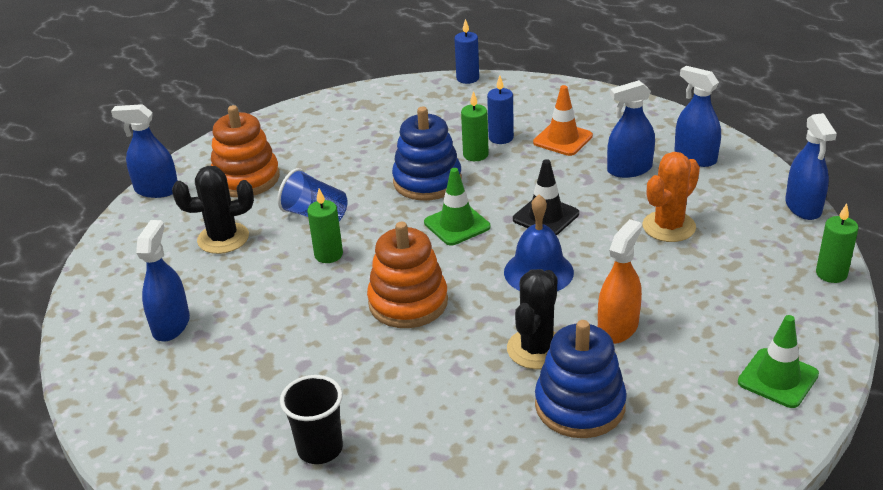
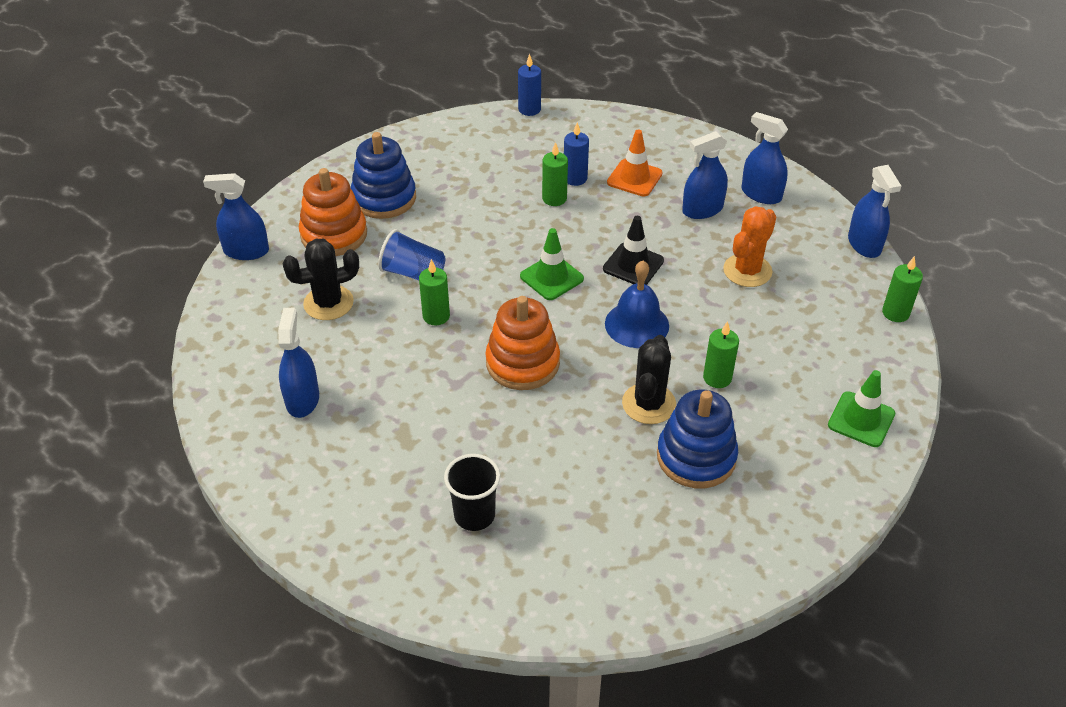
camera: 10 degrees left, 10 degrees up
blue stacking toy [392,106,462,201] -> blue stacking toy moved to [351,132,416,219]
orange spray bottle [598,219,642,344] -> green candle [703,321,739,388]

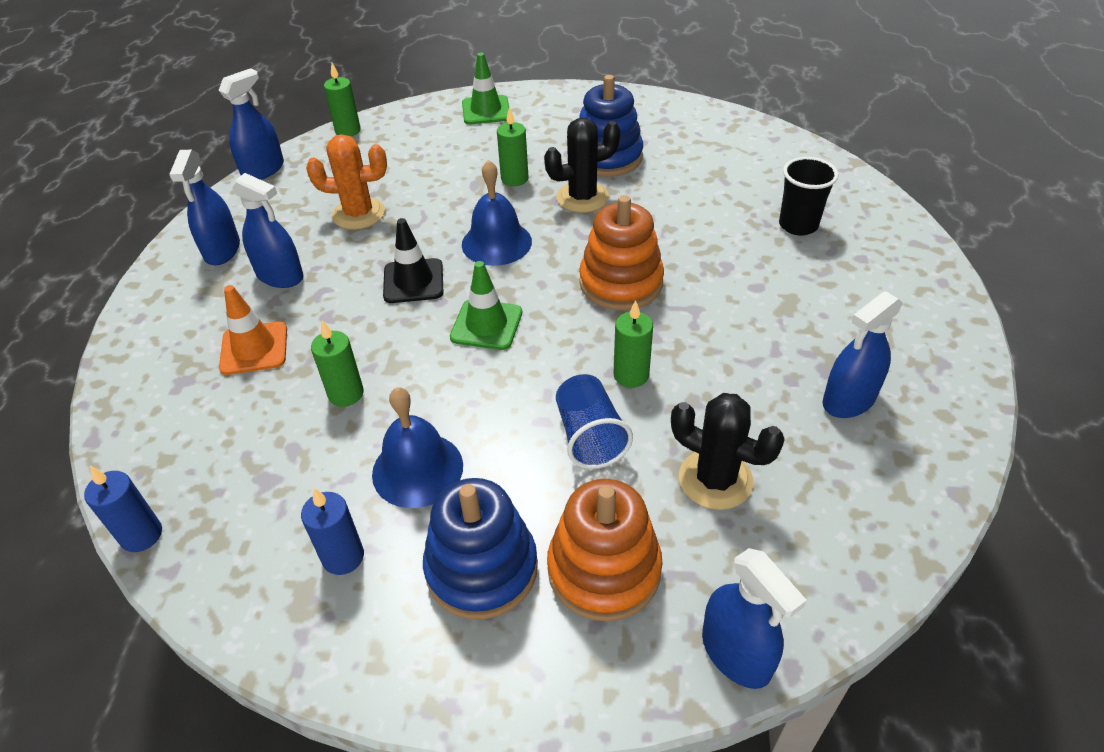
camera: 125 degrees left, 0 degrees up
blue candle [564,122,589,186] -> blue candle moved to [301,488,364,575]
none -> blue bell [372,387,463,508]

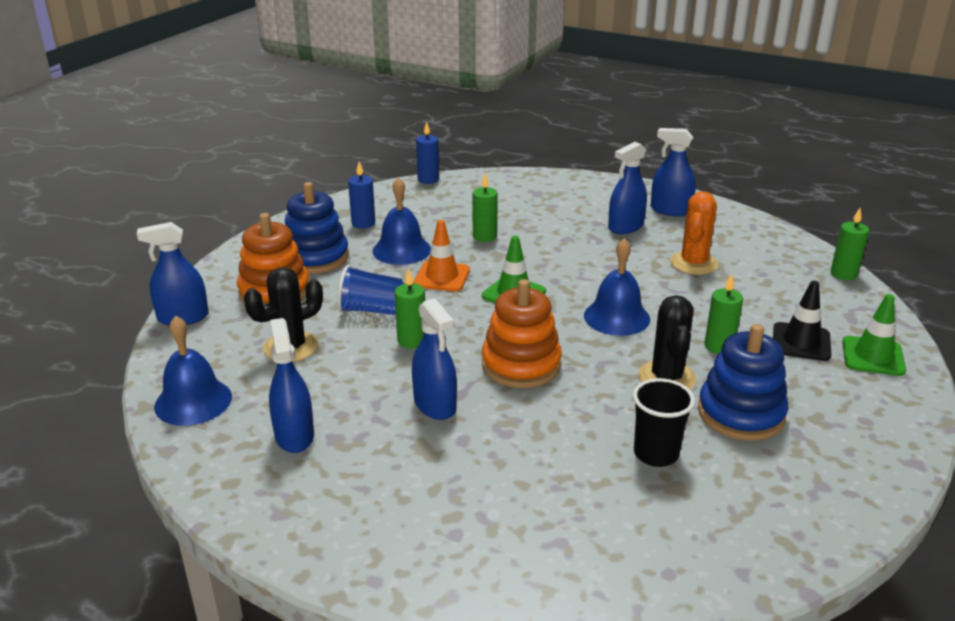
camera: 110 degrees right, 15 degrees down
blue spray bottle [219,68,284,180] -> blue spray bottle moved to [412,298,457,420]
orange traffic cone [219,285,287,375] -> orange traffic cone moved to [414,220,470,292]
black traffic cone [383,218,443,303] -> black traffic cone moved to [773,281,832,361]
black cup [779,157,838,235] -> black cup moved to [633,378,695,467]
none -> blue bell [154,316,232,426]

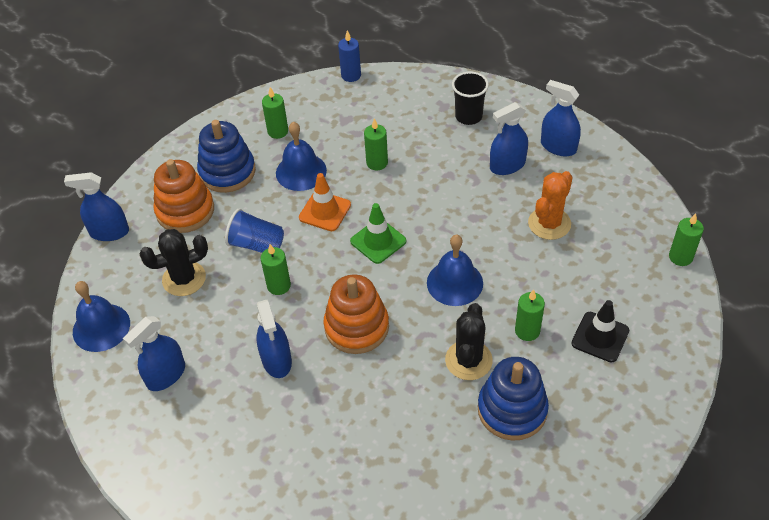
camera: 15 degrees right, 20 degrees up
blue spray bottle [269,318,314,453] -> blue spray bottle turned 135 degrees counterclockwise [123,316,185,391]
blue candle [348,162,375,229] -> green candle [262,87,288,139]
black cup [633,378,695,467] -> black cup moved to [452,72,489,125]
green traffic cone [842,294,906,376] -> none

